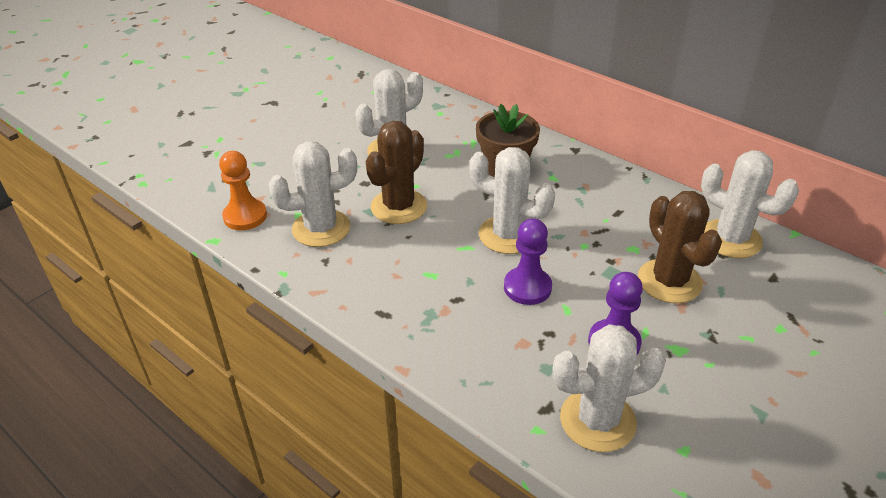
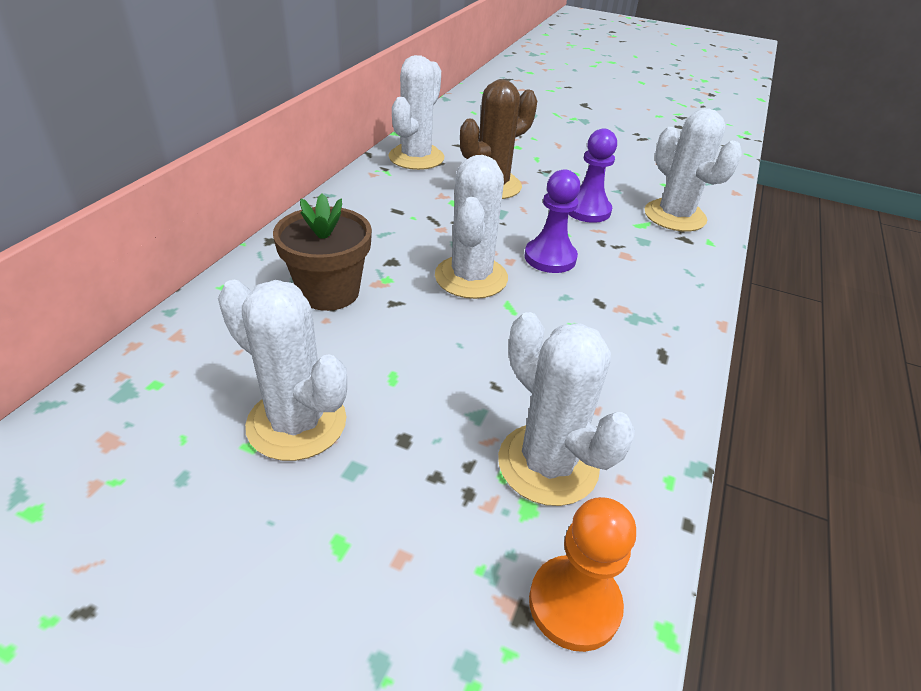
camera: 110 degrees left, 0 degrees up
brown cactus [366,121,427,224] -> none

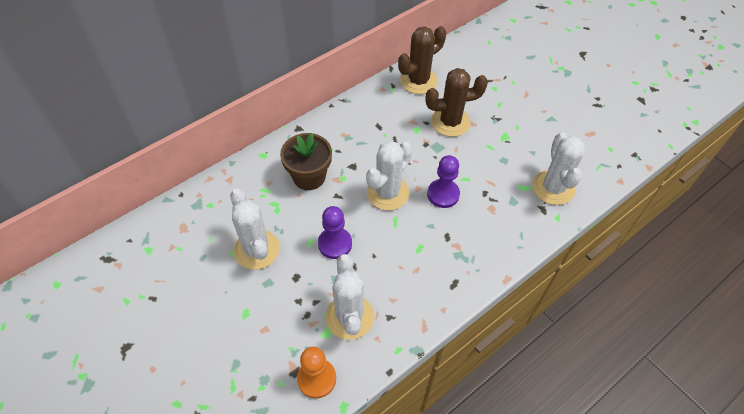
camera: 30 degrees right, 15 degrees up
white cactus [388,55,444,170] -> brown cactus [398,26,446,94]
purple pawn [568,129,617,223] -> purple pawn moved to [318,206,352,259]

